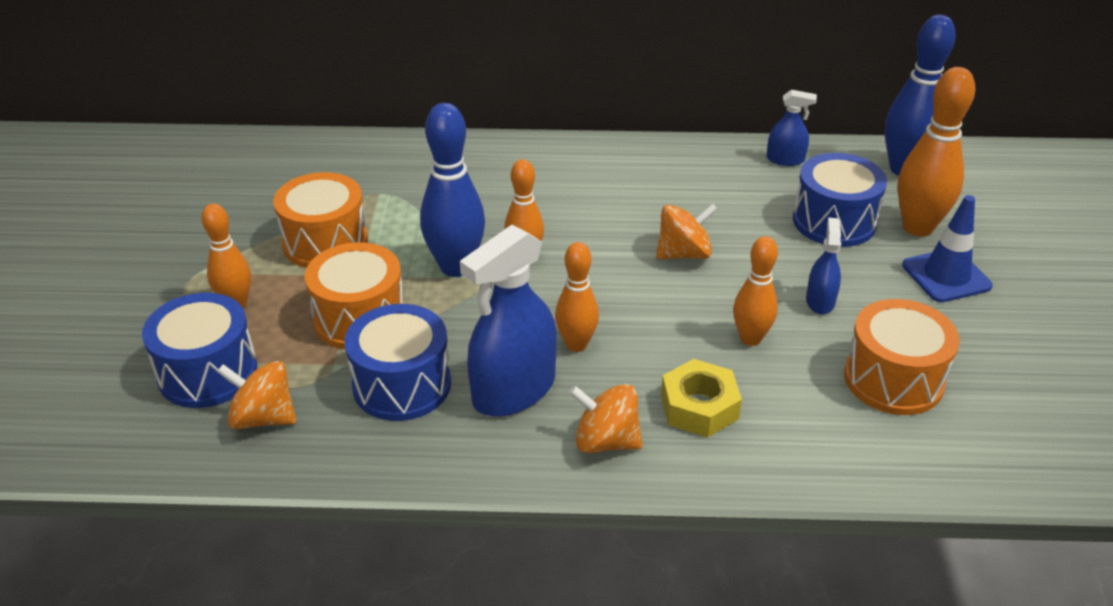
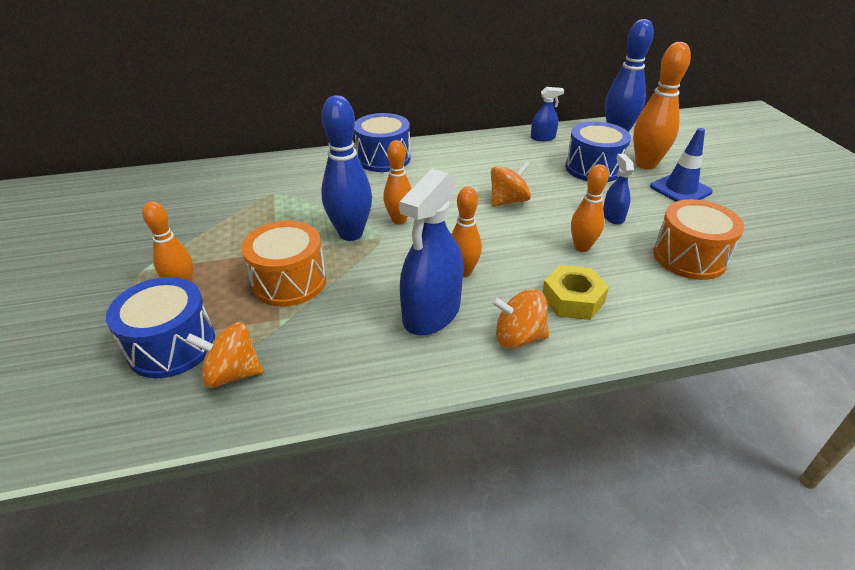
camera: 15 degrees left, 0 degrees up
orange drum [273,172,368,268] -> none
blue drum [345,304,451,421] -> blue drum moved to [354,113,410,172]

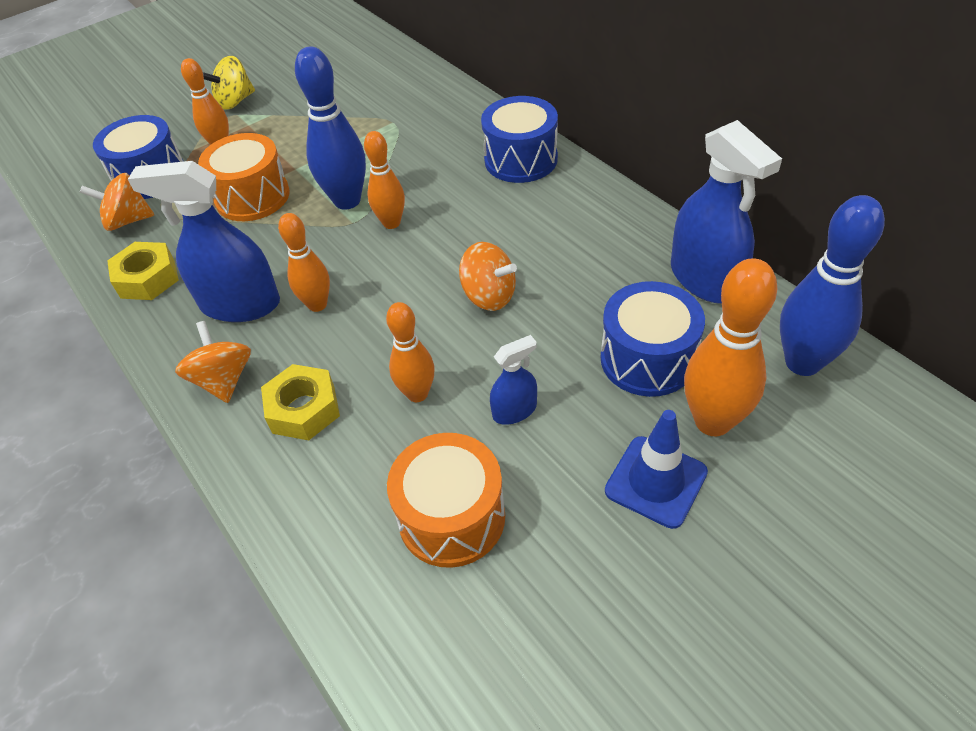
camera: 70 degrees right, 10 degrees up
orange spinning top [185,322,263,388] -> orange spinning top turned 75 degrees counterclockwise [80,173,154,231]
blue spray bottle [531,87,564,141] -> blue spray bottle [671,120,782,304], size x1.99
none -> yellow nut [107,242,179,300]
none -> yellow spinning top [203,56,255,110]

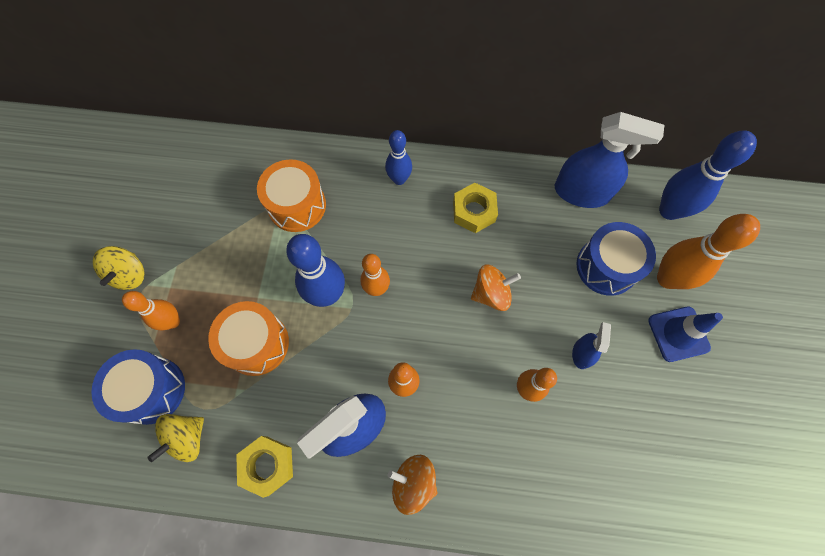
camera: 50 degrees left, 20 degrees up
orange spinning top [80,173,154,231] -> yellow spinning top [147,414,204,462]
yellow nut [261,364,340,440] -> yellow nut moved to [453,183,498,233]
orange drum [387,433,505,568] -> orange drum moved to [257,159,326,232]
blue drum [481,96,558,183] -> blue bowling pin [385,130,412,185]

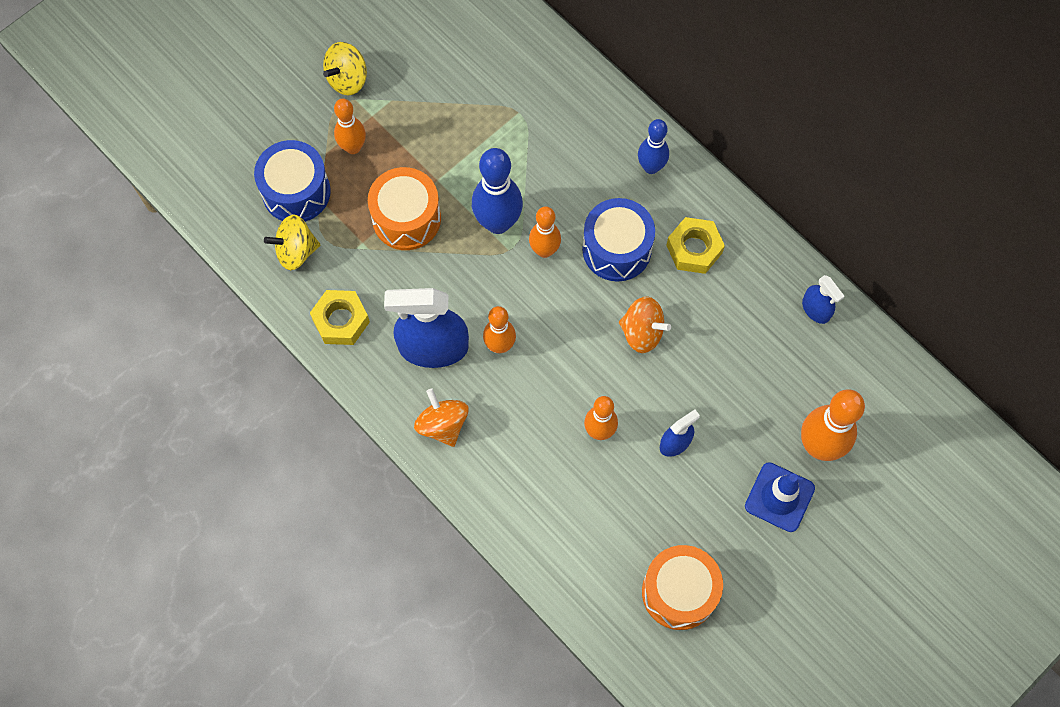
camera: 40 degrees right, 0 degrees up
orange drum [257,159,326,232] -> orange drum moved to [642,545,723,630]
blue spray bottle [555,112,664,208] -> blue spray bottle [802,275,845,324], size x0.50
blue drum [576,222,656,296] -> blue drum moved to [582,198,655,281]
blue bowling pin [659,130,757,220] -> none

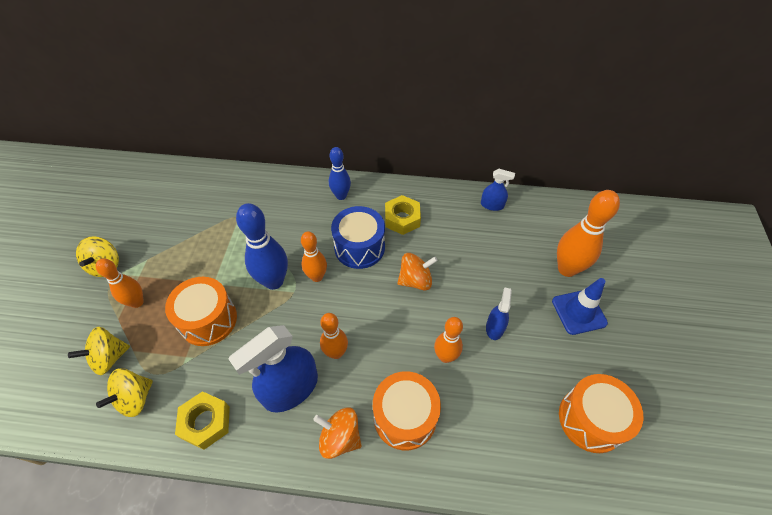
camera: 40 degrees left, 15 degrees down
blue drum [254,140,331,222] -> yellow spinning top [68,327,130,375]
none -> orange drum [373,371,441,450]

